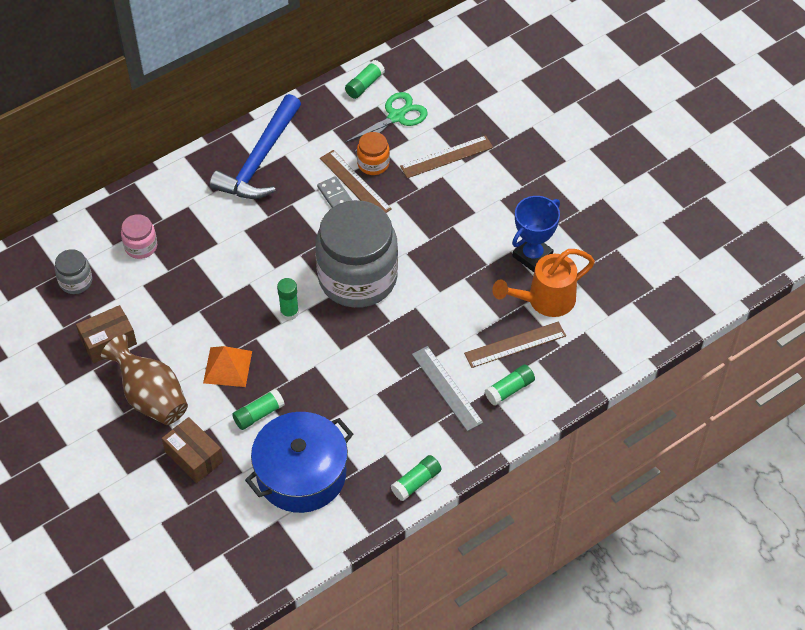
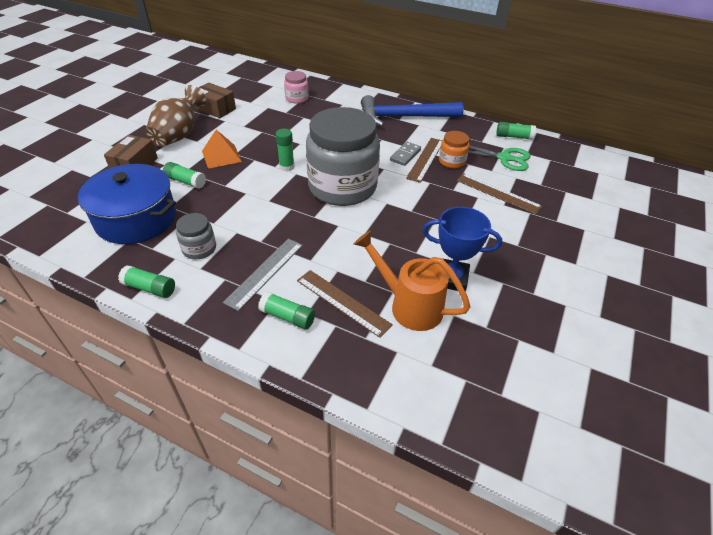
camera: 60 degrees right, 10 degrees down
grey jar [55,249,92,294] -> grey jar moved to [176,213,216,259]

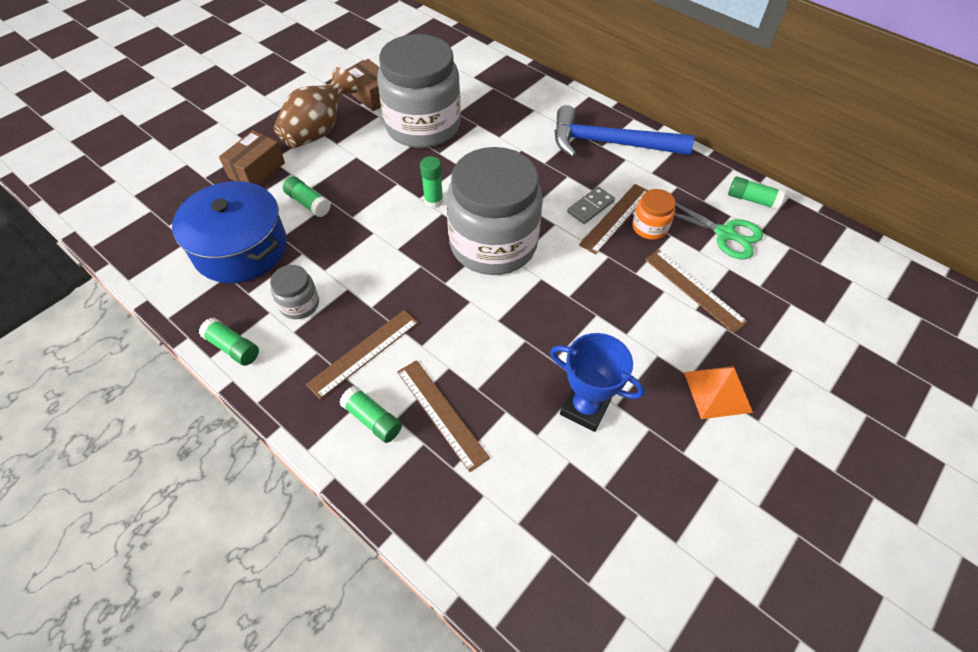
camera: 15 degrees right, 10 degrees up
orange pyramid [202,130,242,169] -> orange pyramid moved to [684,366,753,419]
grey ruler [223,239,303,311] -> brown ruler [306,310,419,399]
pink jar [284,71,309,103] -> none
orange watering can [354,231,470,331] -> none
none -> grey jar [377,34,461,148]

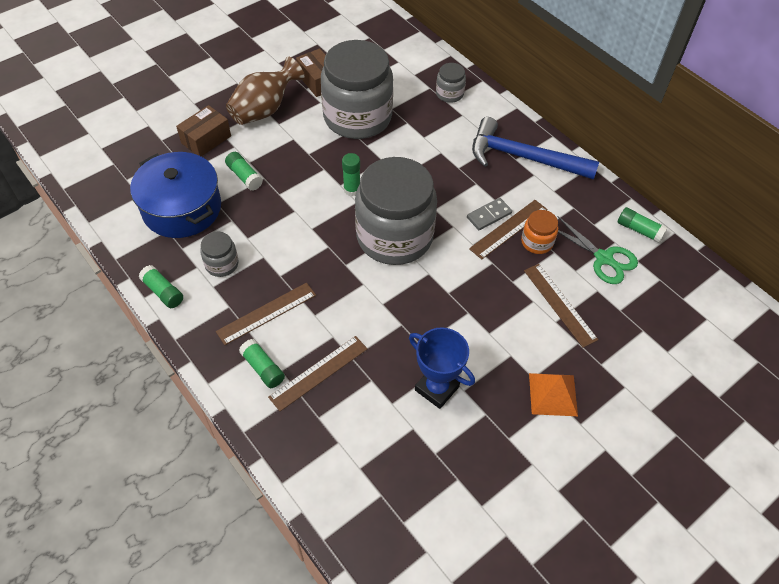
camera: 10 degrees right, 0 degrees up
brown ruler [397,360,490,472] -> brown ruler turned 75 degrees clockwise [268,336,368,411]
none -> grey jar [436,63,466,103]

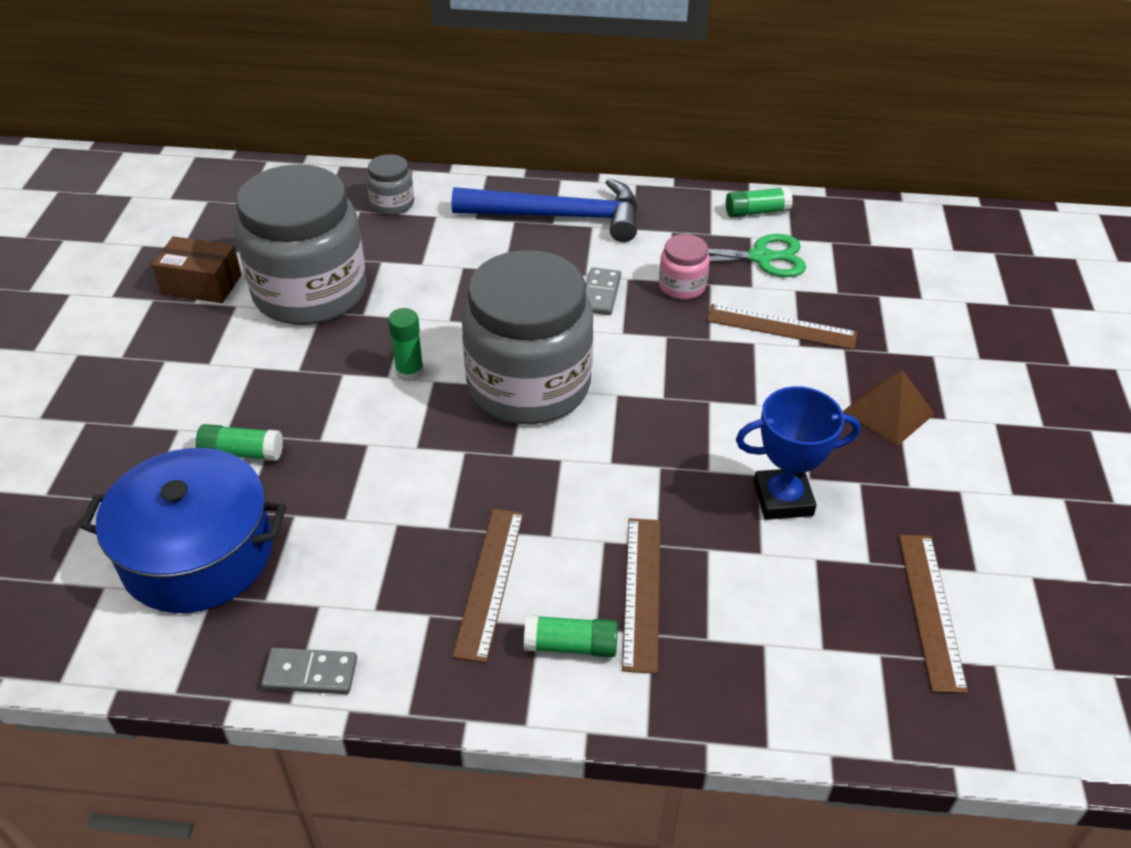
camera: 45 degrees left, 10 degrees down
green glue stick [139,265,183,308] -> grey domino [261,648,357,694]
brown box [176,105,231,157] -> none
grey jar [200,232,239,277] -> none
brown vase [226,56,304,125] -> none
brown ruler [469,200,548,260] -> brown ruler moved to [899,535,968,693]
blue hammer [472,117,599,179] -> blue hammer turned 150 degrees counterclockwise [452,178,638,242]
orange jar [521,210,558,254] -> pink jar [659,234,710,300]
orange pyramid [529,373,578,416] -> brown pyramid [843,370,935,446]

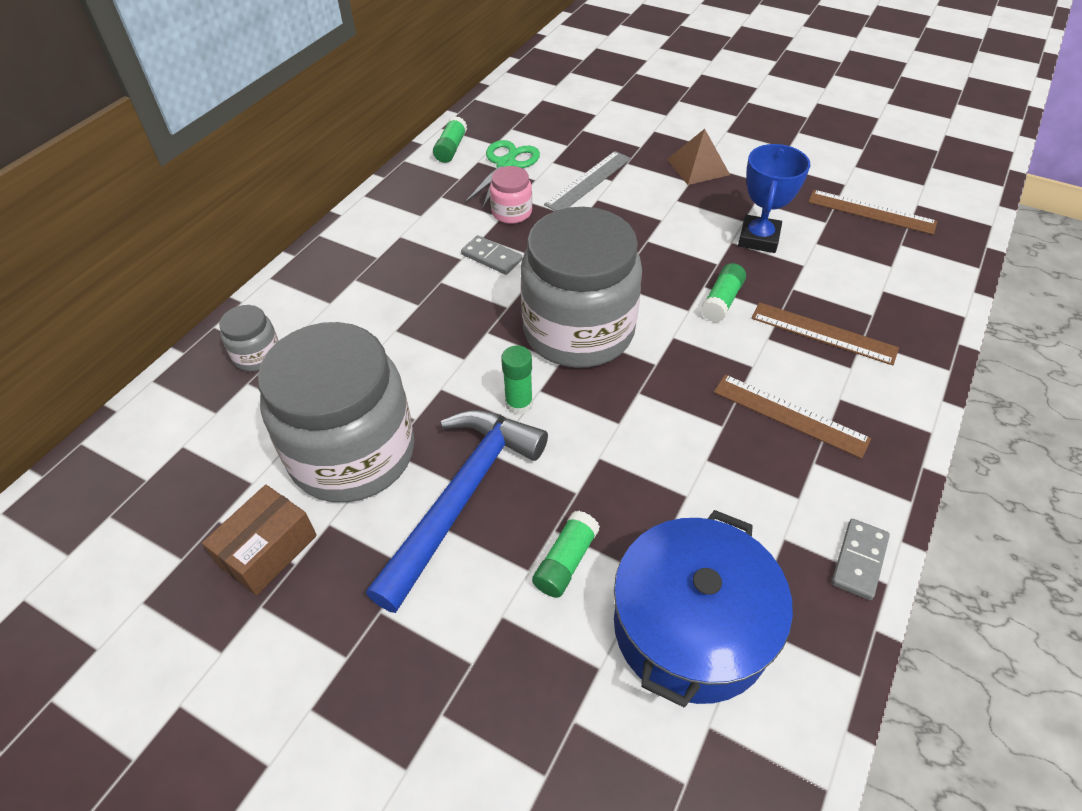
camera: 65 degrees left, 5 degrees up
blue hammer [452,178,638,242] -> blue hammer moved to [366,410,548,613]
green glue stick [524,615,618,657] -> green glue stick moved to [701,263,746,322]
brown ruler [707,304,857,350] -> grey ruler [544,151,631,211]

